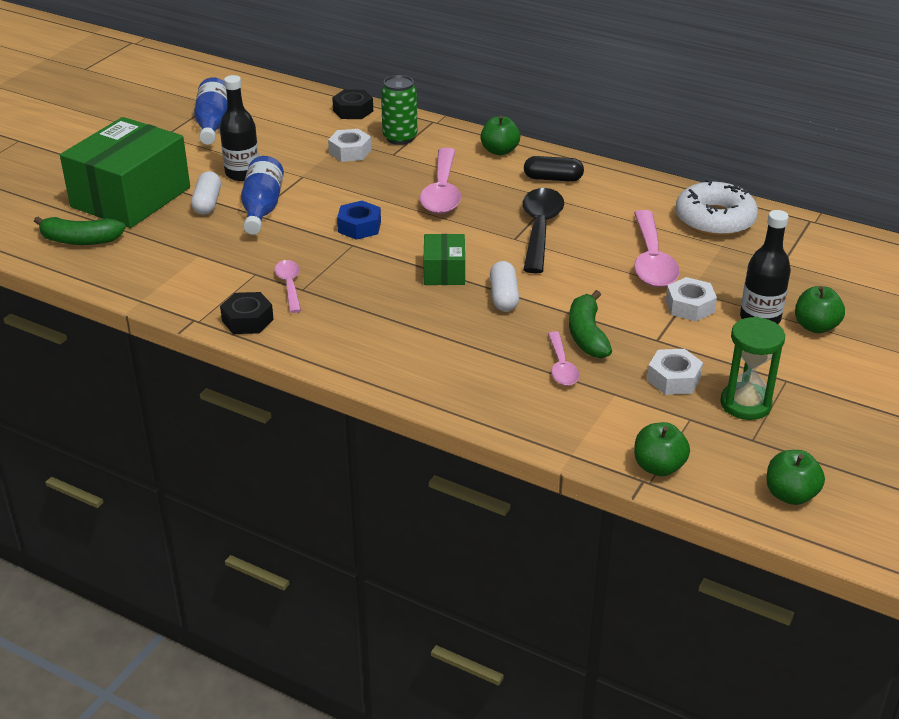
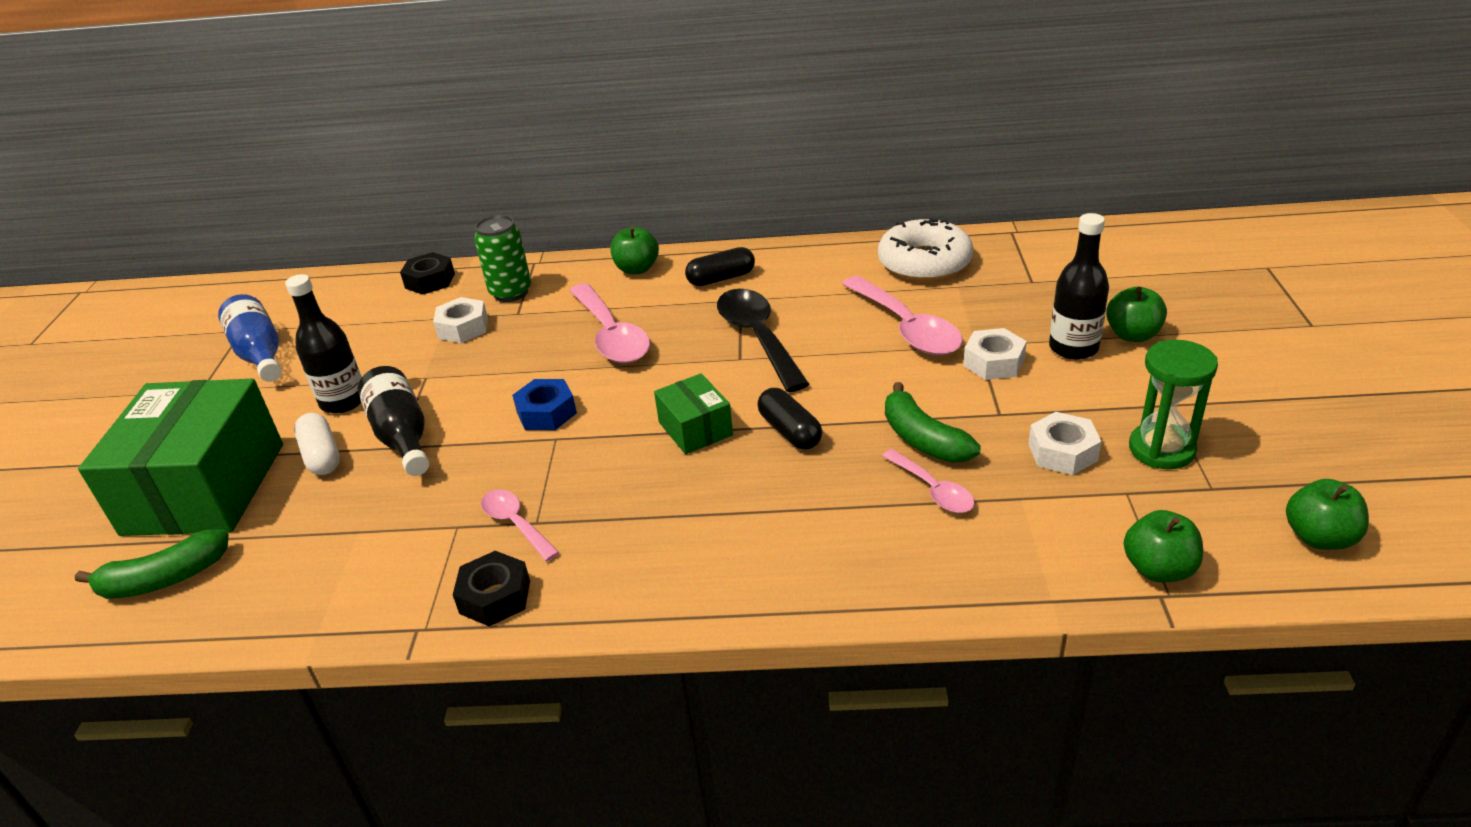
camera: 25 degrees left, 0 degrees up
blue bottle [241,156,284,235] -> black bottle [358,366,429,476]
white capsule [490,261,519,312] -> black capsule [758,388,822,450]

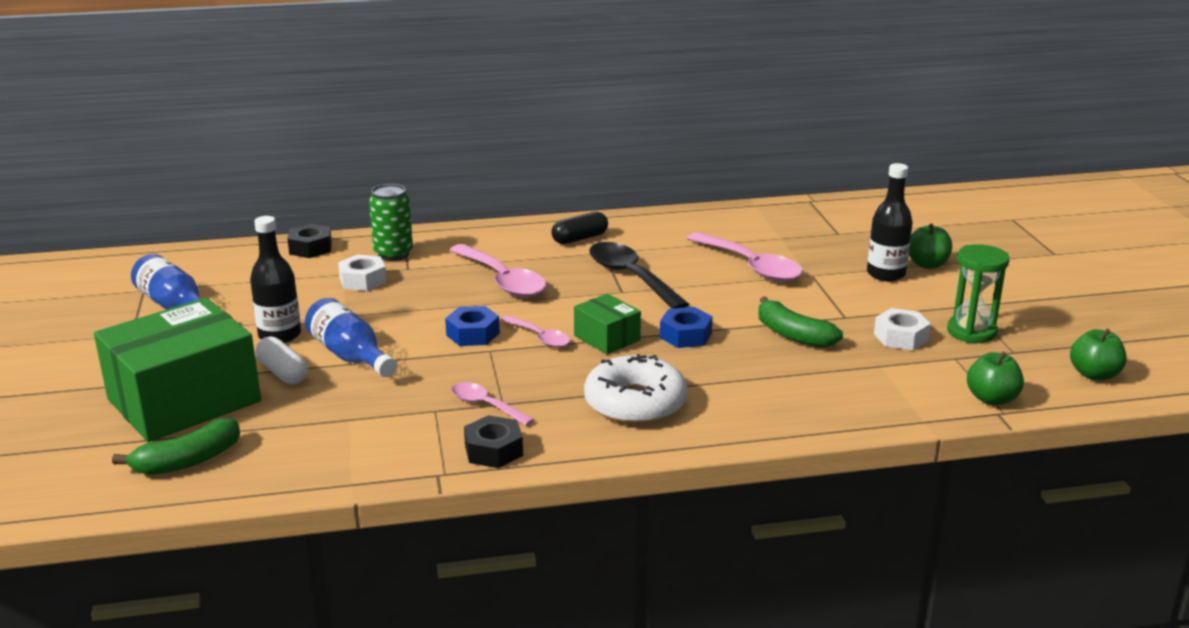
camera: 15 degrees left, 10 degrees down
green box [78,379,283,536] -> green box turned 60 degrees clockwise [94,298,261,442]
black bottle [358,366,429,476] -> blue bottle [305,298,397,377]
green apple [611,226,659,274] -> none
black capsule [758,388,822,450] -> blue nut [660,307,713,348]
white donut [878,218,973,281] -> white donut moved to [584,354,688,425]
pink spoon [882,449,975,513] -> pink spoon moved to [501,315,570,348]
white nut [963,328,1027,380] -> none

